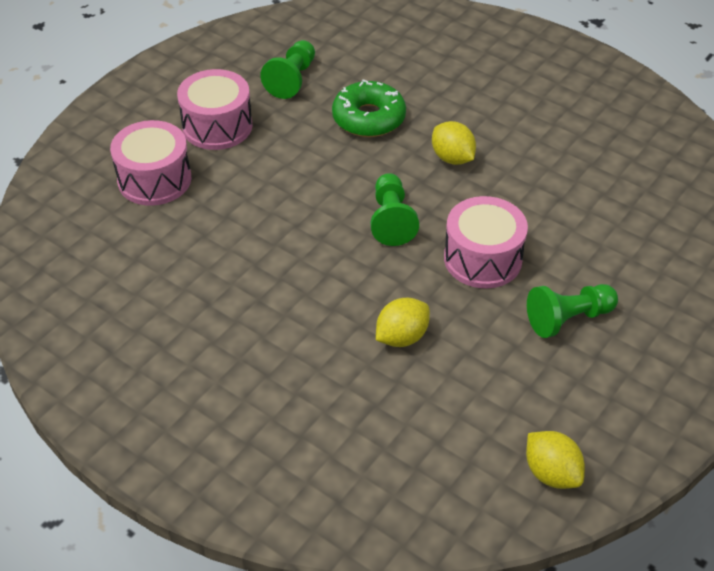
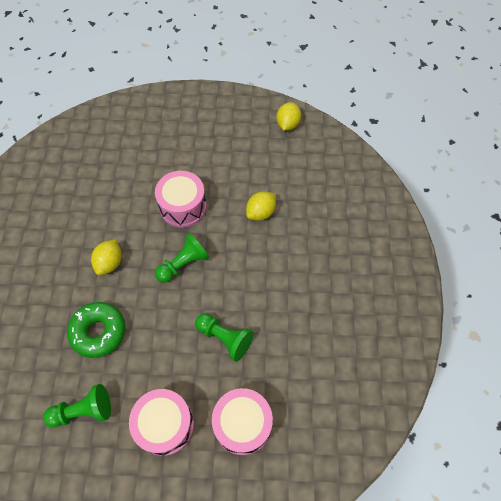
camera: 125 degrees left, 15 degrees up
yellow lemon [376,298,430,347] -> yellow lemon turned 60 degrees counterclockwise [246,191,276,221]
green pawn [527,284,618,338] -> green pawn moved to [195,313,253,361]

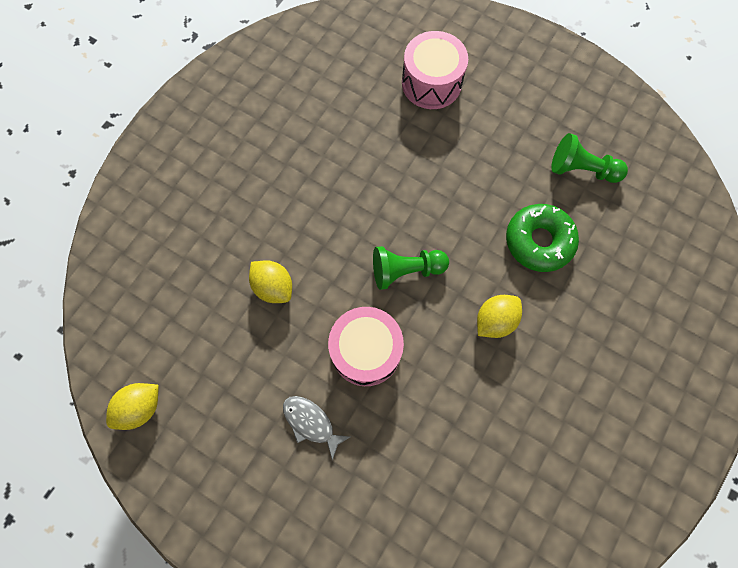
camera: 150 degrees left, 10 degrees up
pink drum [129,389,194,456] -> none
green pawn [195,313,253,361] -> none
yellow lemon [246,191,276,221] -> yellow lemon turned 60 degrees clockwise [249,260,292,303]
none -> grey fish [283,396,350,460]

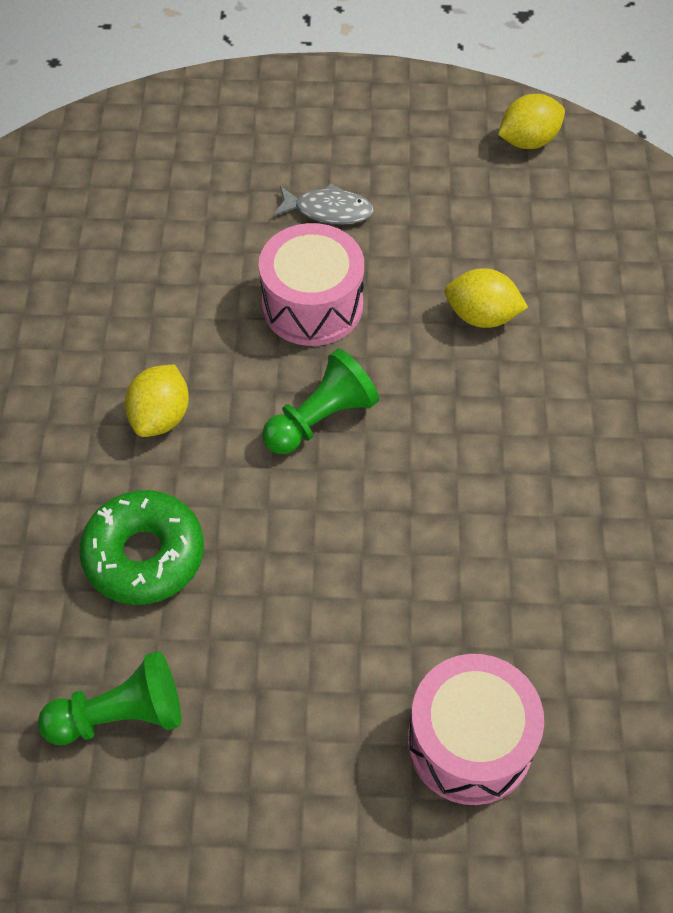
camera: 150 degrees right, 15 degrees down
yellow lemon [106,383,158,430] -> yellow lemon turned 45 degrees clockwise [498,94,565,149]

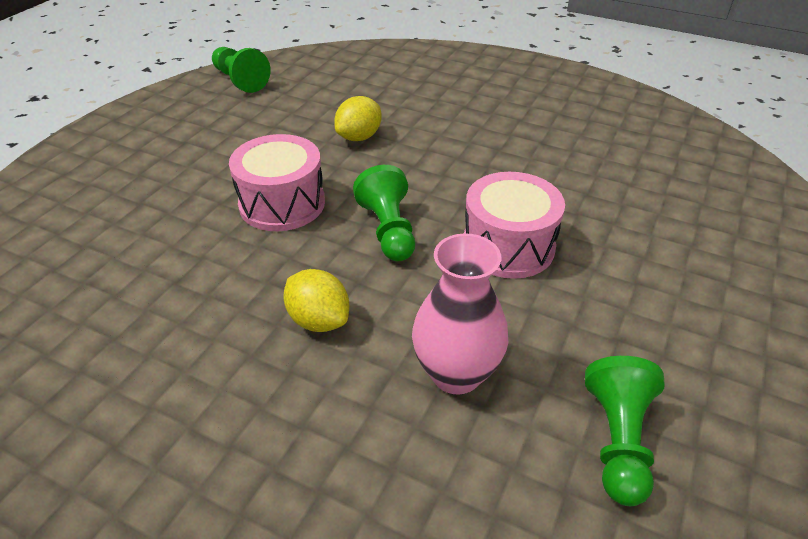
camera: 65 degrees left, 15 degrees down
green donut [79,490,204,605] -> pink vase [412,233,509,395]
grey fish [273,183,374,224] -> none
pink drum [408,654,544,805] -> pink drum moved to [464,172,565,279]
yellow lemon [498,94,565,149] -> green pawn [212,47,271,93]

